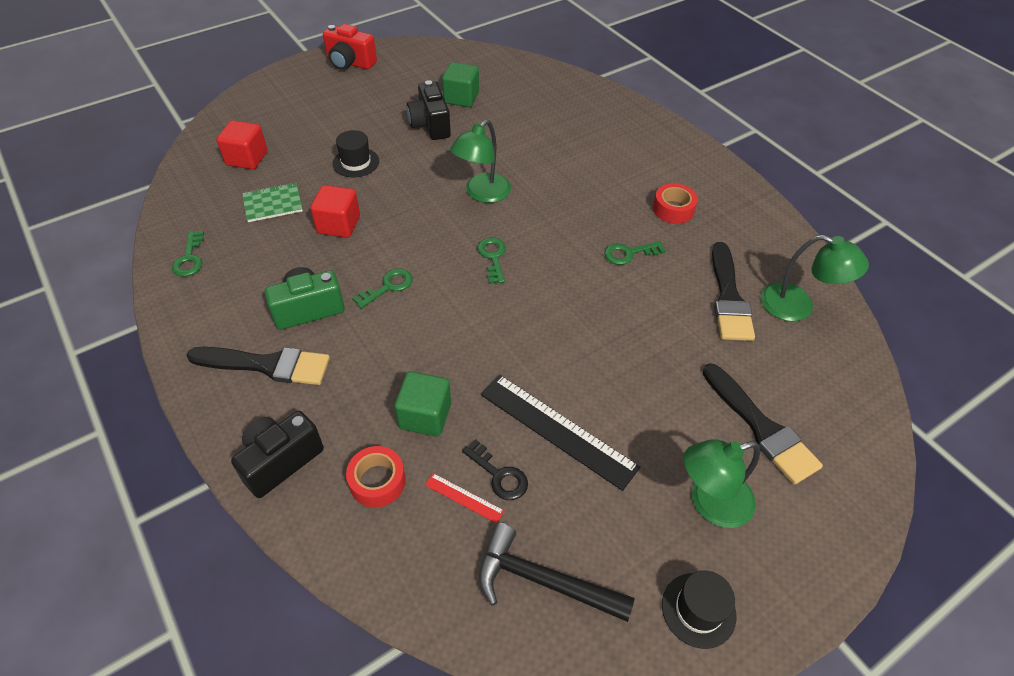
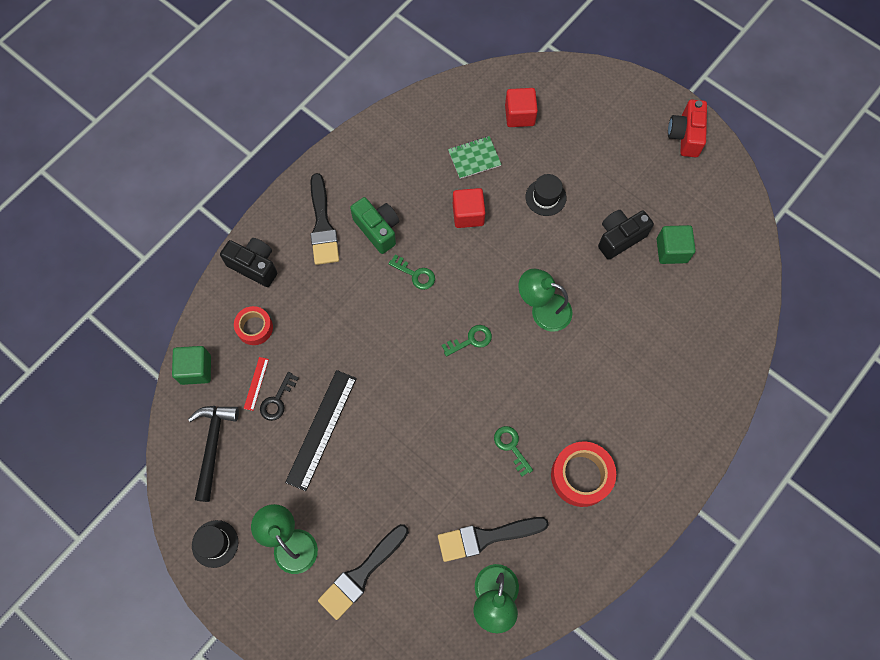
camera: 75 degrees right, 20 degrees up
green key [172,231,204,277] -> none
green notebook [242,183,303,222] -> green notebook turned 75 degrees counterclockwise [448,136,501,179]
green cube [394,371,451,436] -> green cube moved to [172,346,211,385]
red tape [653,183,698,224] -> red tape [551,442,616,507], size x1.60

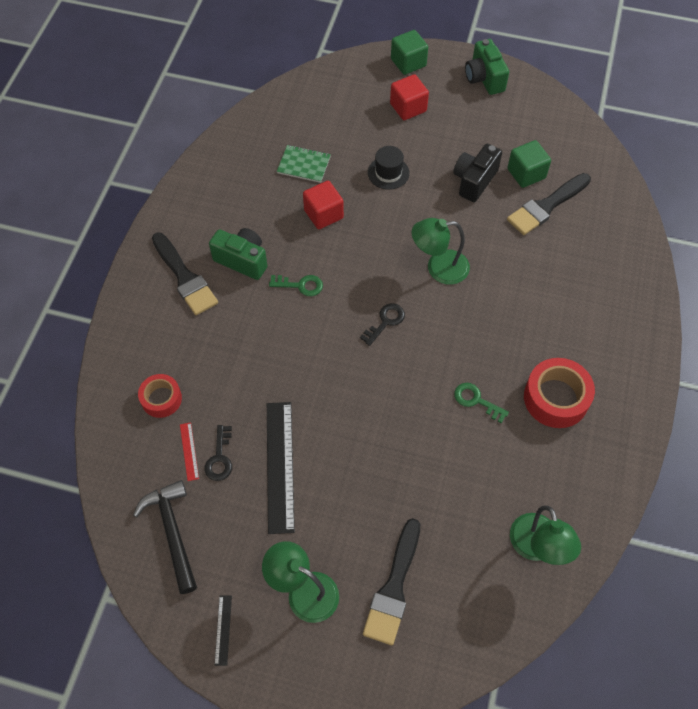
camera: 25 degrees left, 10 degrees down
green cube [172,346,211,385] -> green cube moved to [391,30,428,75]
black hat [192,520,238,568] -> black ruler [214,595,232,666]
black camera [220,238,277,287] -> none
black brush [438,517,549,562] -> black brush moved to [507,173,591,235]
green key [441,325,492,357] -> black key [360,303,405,346]
green notebook [448,136,501,179] -> green notebook turned 60 degrees clockwise [277,145,331,183]
red cube [505,88,538,127] -> red cube moved to [390,74,429,120]
red camera [668,100,707,157] -> green camera [465,39,509,95]

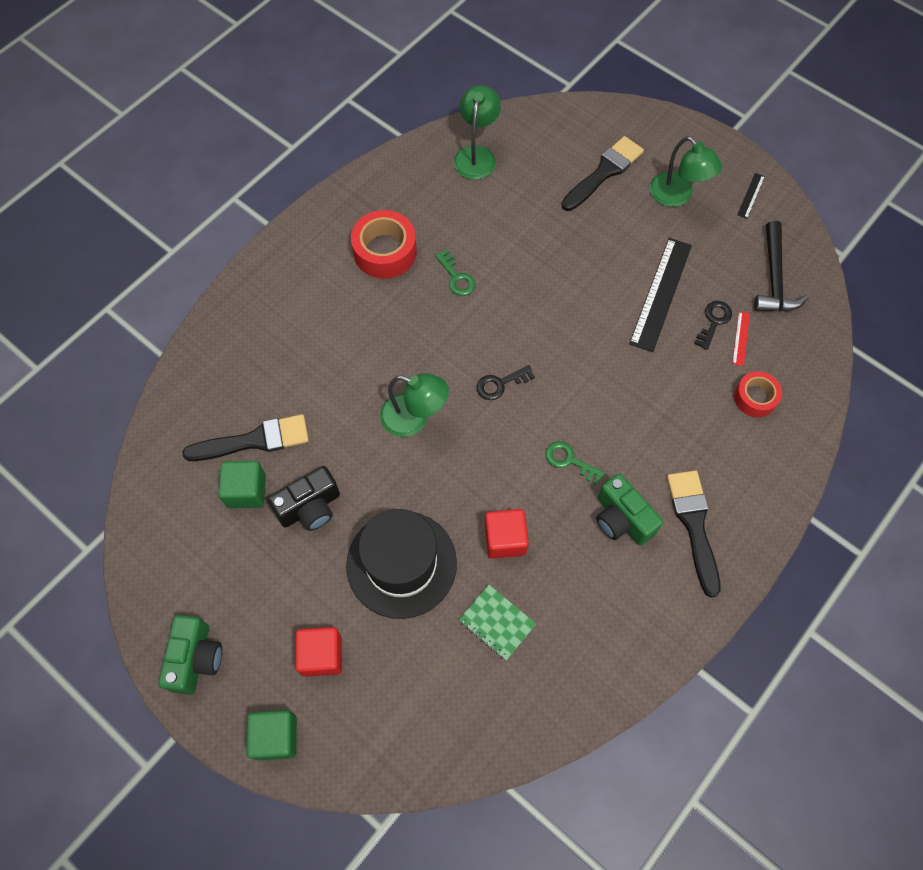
camera: 155 degrees left, 5 degrees up
black hat [368,146,410,190] -> black hat [346,509,457,619], size x2.01

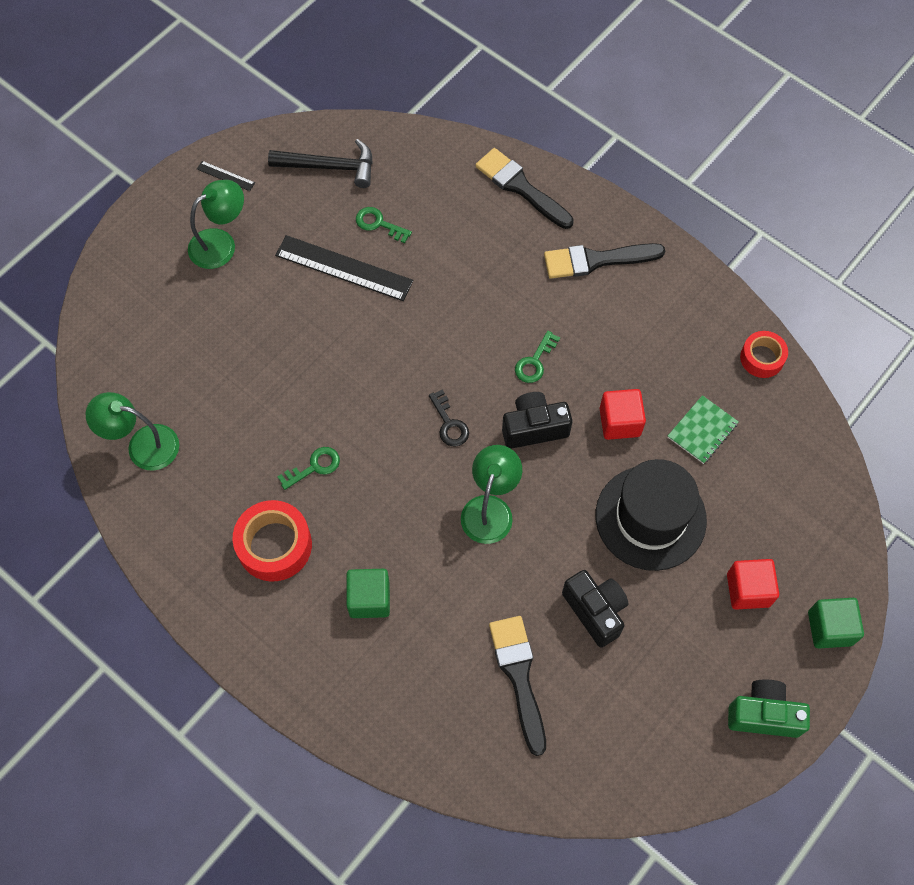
camera: 90 degrees left, 0 degrees up
green cube [218,461,266,509] -> green cube moved to [346,569,390,618]
black brush [561,136,644,211] -> black brush moved to [475,148,574,229]
green camera [596,473,663,546] -> none
black key [694,301,732,350] -> green key [356,207,412,243]
red ruler [732,311,750,366] -> none
red tape [734,371,782,417] -> red tape moved to [740,331,788,378]
none -> black camera [502,392,572,449]

